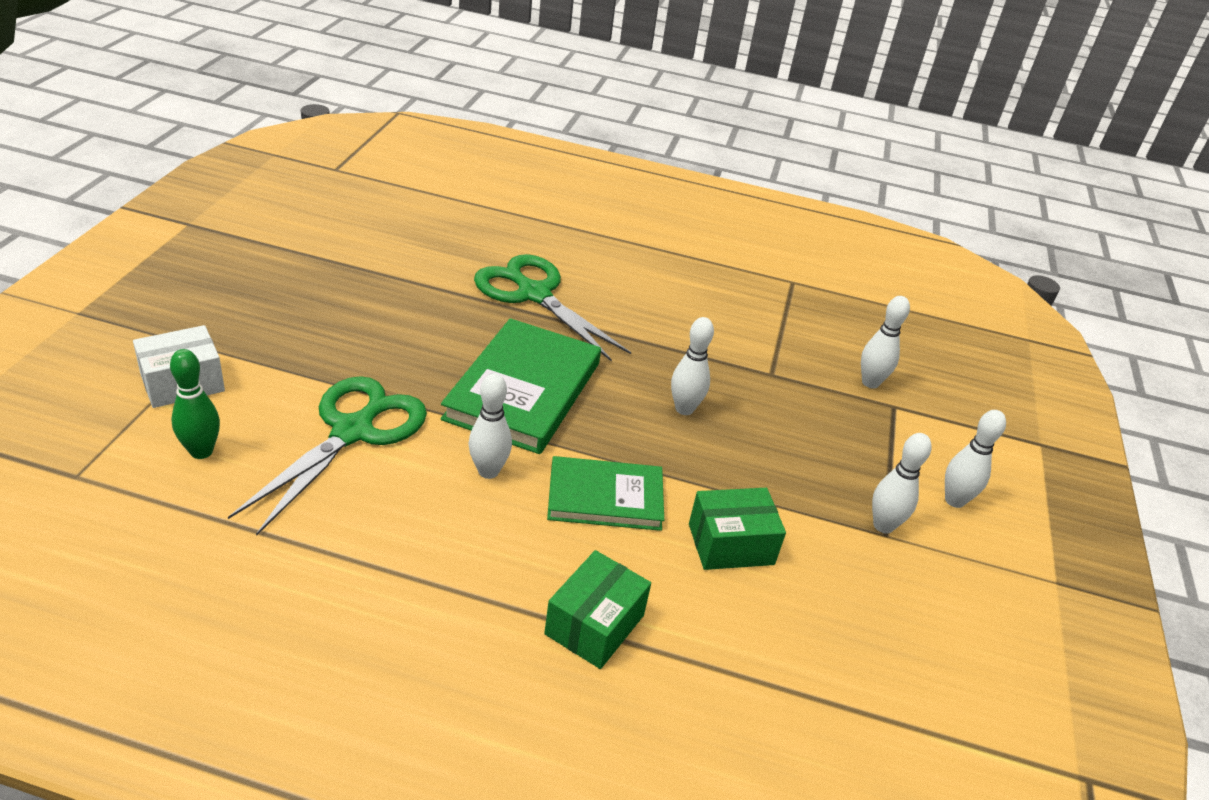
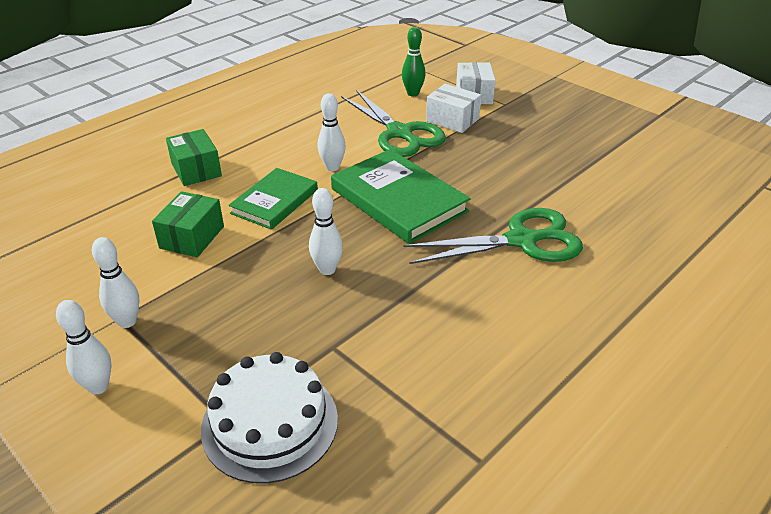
camera: 125 degrees right, 0 degrees up
white bowling pin [861,296,910,389] -> white cake [201,352,338,483]
none -> white box [426,84,481,133]

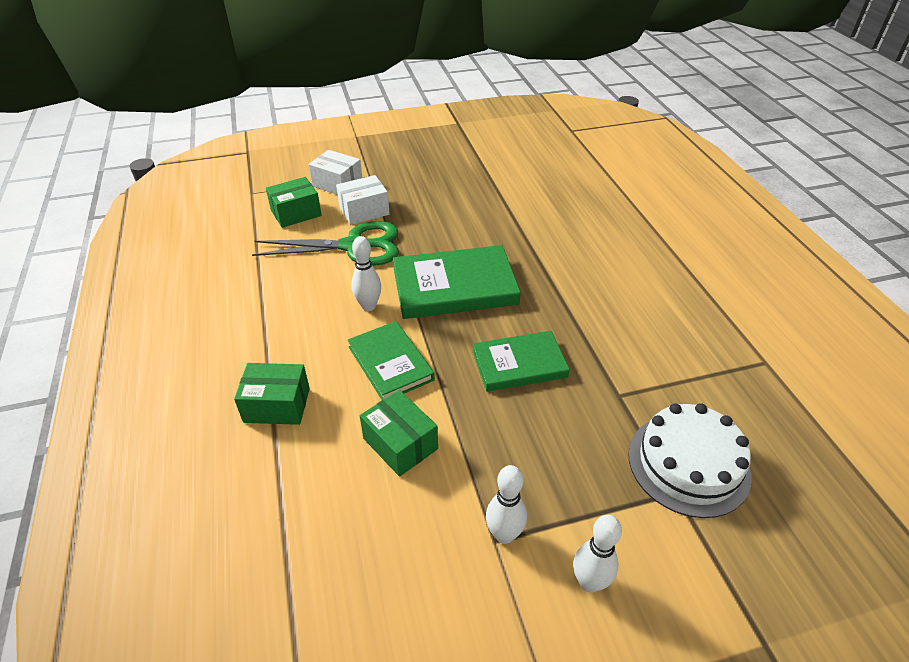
camera: 60 degrees left, 5 degrees up
white bowling pin [309,188,343,275] -> green book [473,331,570,392]
green bowling pin [402,27,426,96] -> green box [266,177,322,228]
green scissors [404,208,583,264] -> none

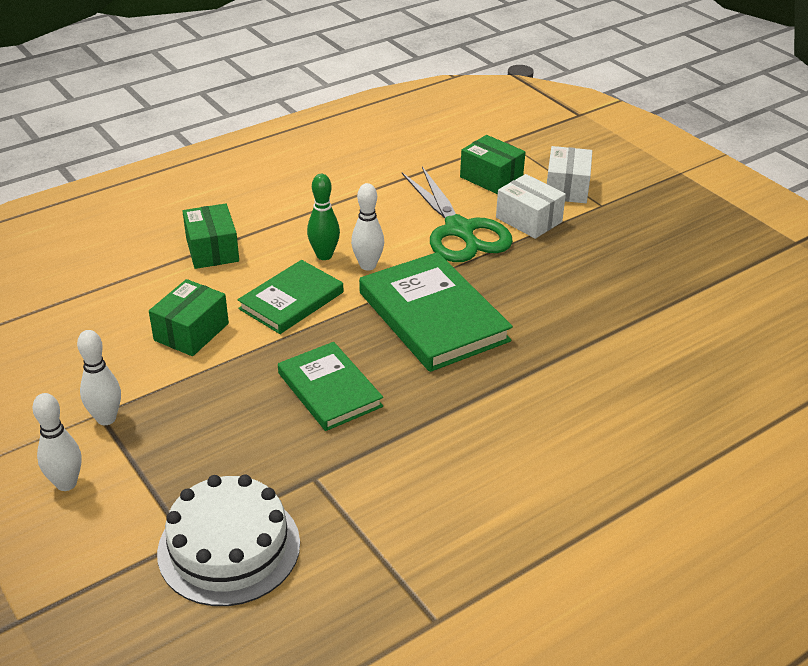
camera: 70 degrees right, 5 degrees down
none -> green bowling pin [307,174,340,260]

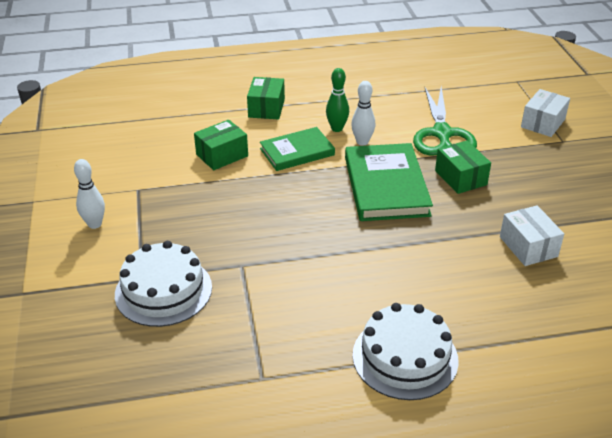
camera: 25 degrees right, 0 degrees up
white bowling pin [77,330,121,425] -> none
green book [278,342,383,431] -> none
green box [460,135,525,194] -> green box moved to [435,141,491,194]
white box [496,174,566,239] -> white box moved to [500,205,564,266]
none -> white cake [353,303,459,400]

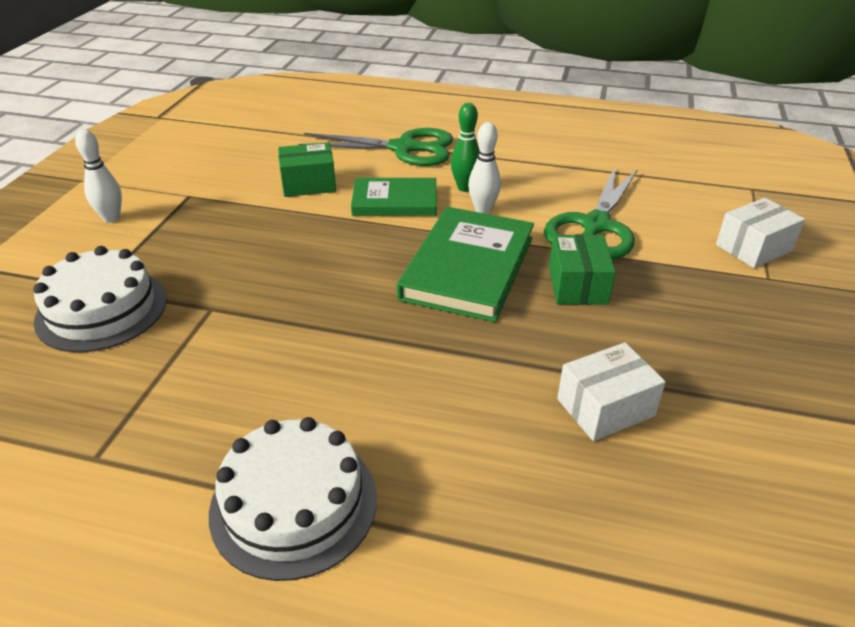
camera: 25 degrees right, 0 degrees up
green box [247,77,285,120] -> green scissors [298,128,453,166]
white box [500,205,564,266] -> white box turned 60 degrees clockwise [557,342,666,441]

